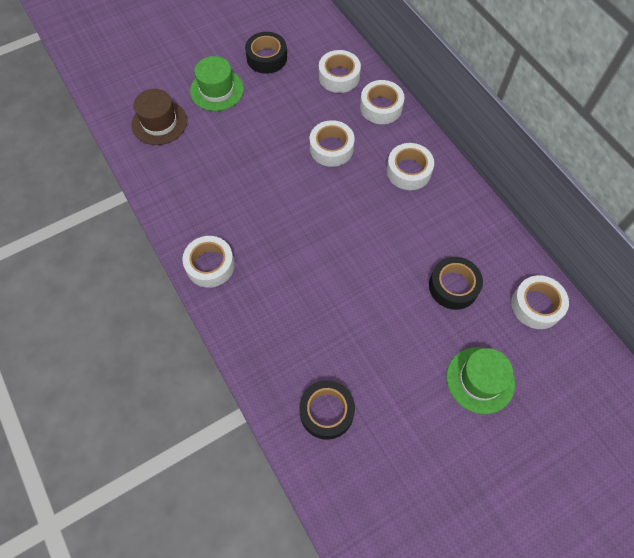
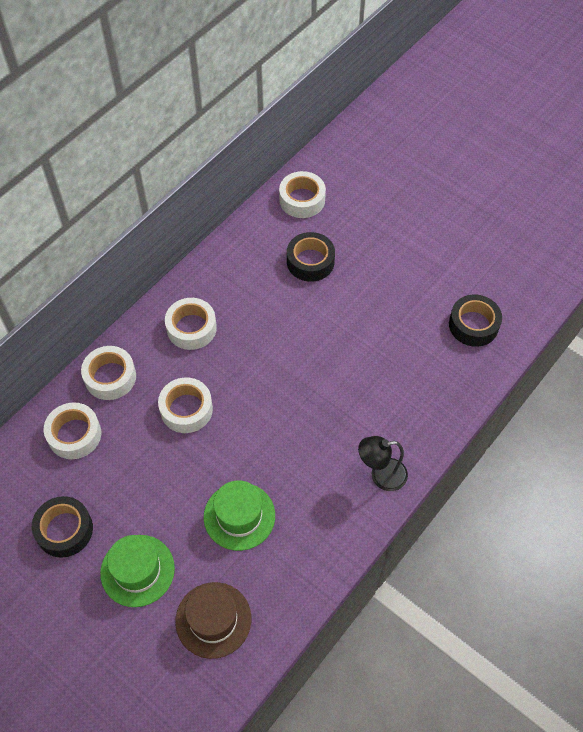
camera: 110 degrees left, 5 degrees down
white tape [182,236,235,288] -> black lamp [358,436,408,491]
green hat [446,347,515,414] -> green hat moved to [204,480,275,551]

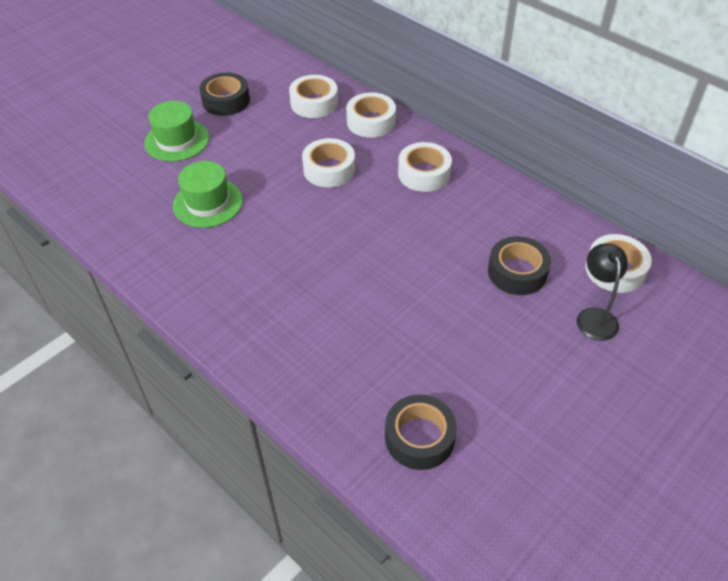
camera: 95 degrees right, 10 degrees down
brown hat [175,582,251,659] -> none
black lamp [358,436,408,491] -> black lamp moved to [577,243,628,341]

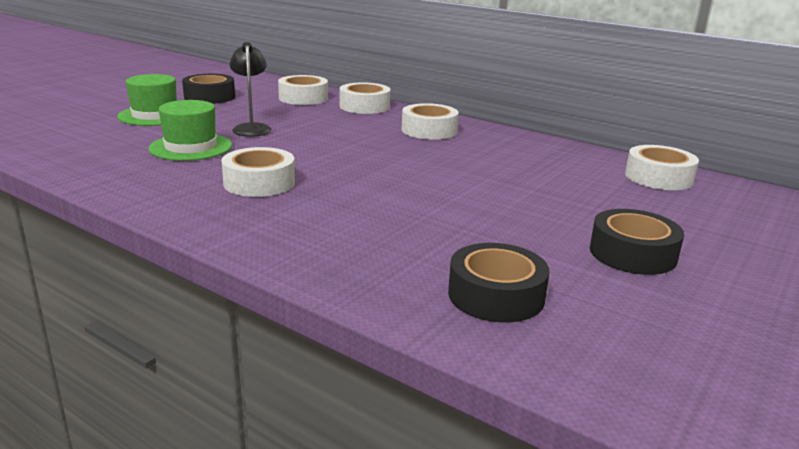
camera: 10 degrees left, 25 degrees down
white tape [302,138,355,188] -> white tape moved to [221,147,295,197]
black tape [488,236,551,295] -> black tape moved to [590,209,684,275]
black lamp [577,243,628,341] -> black lamp moved to [229,42,271,137]

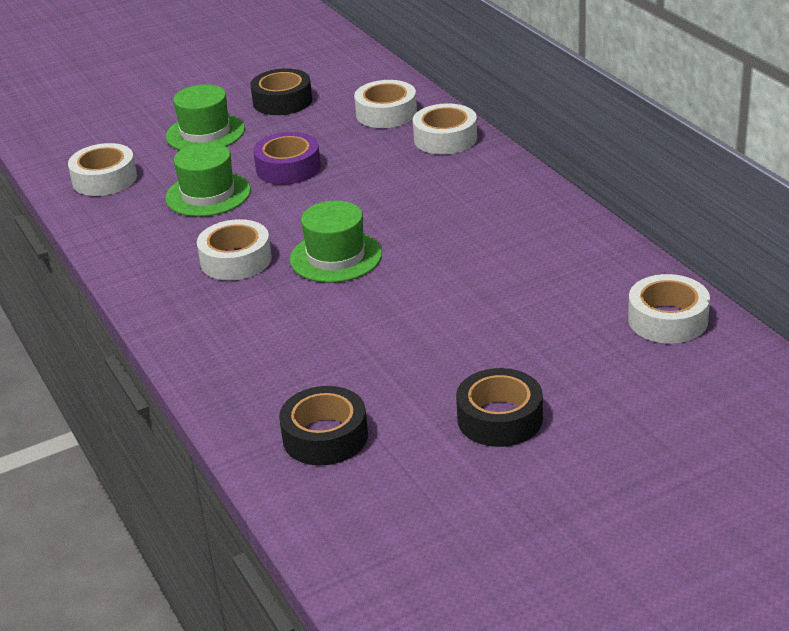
camera: 30 degrees right, 10 degrees up
black lamp [229,42,271,137] -> purple tape [253,132,321,185]
white tape [402,103,459,140] -> white tape moved to [68,143,137,196]
none -> green hat [290,201,382,283]

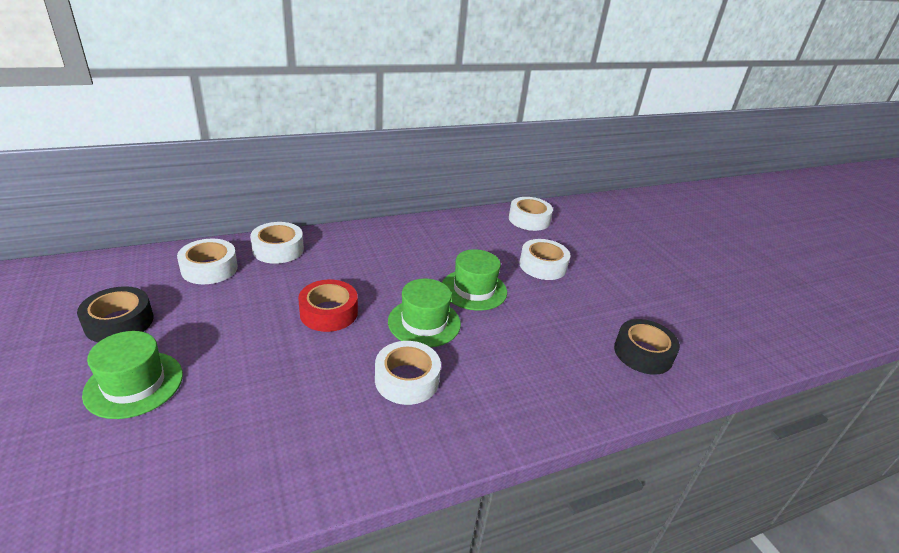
camera: 90 degrees left, 0 degrees up
white tape [68,143,137,196] -> white tape moved to [519,239,570,280]
green hat [165,142,251,217] -> green hat moved to [442,249,507,311]
purple tape [253,132,321,185] -> none
black tape [456,368,543,447] -> none
none -> red tape [298,280,358,332]

